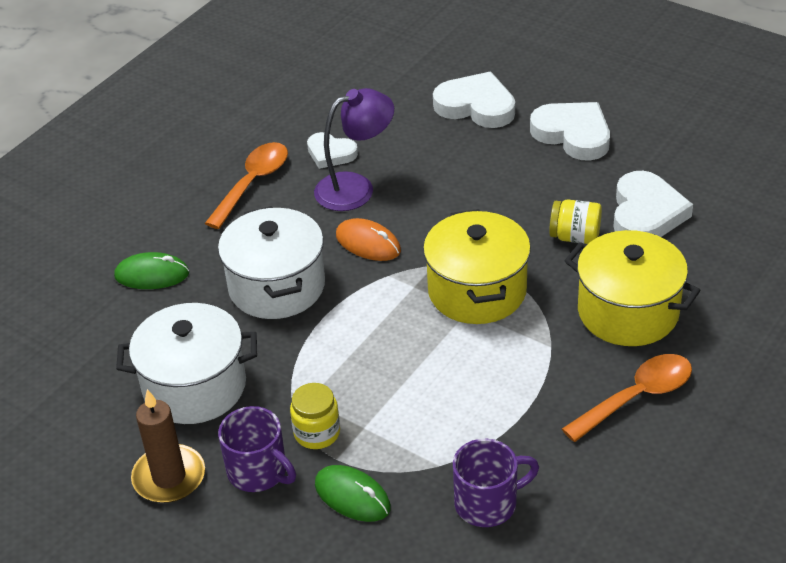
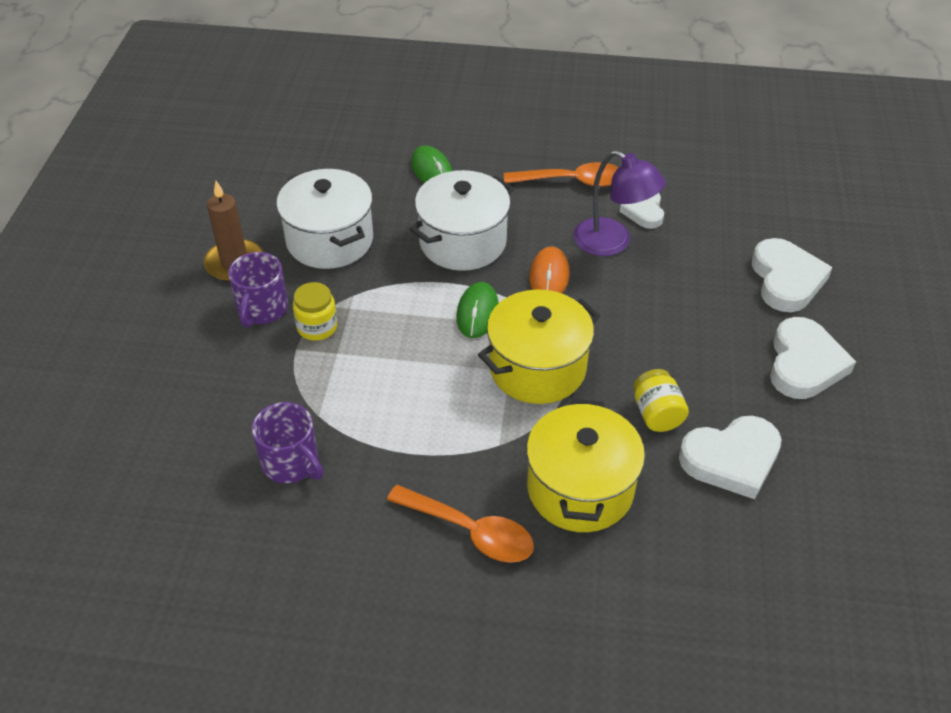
camera: 60 degrees right, 5 degrees up
green mouse [315,465,391,522] -> green mouse moved to [456,282,499,338]

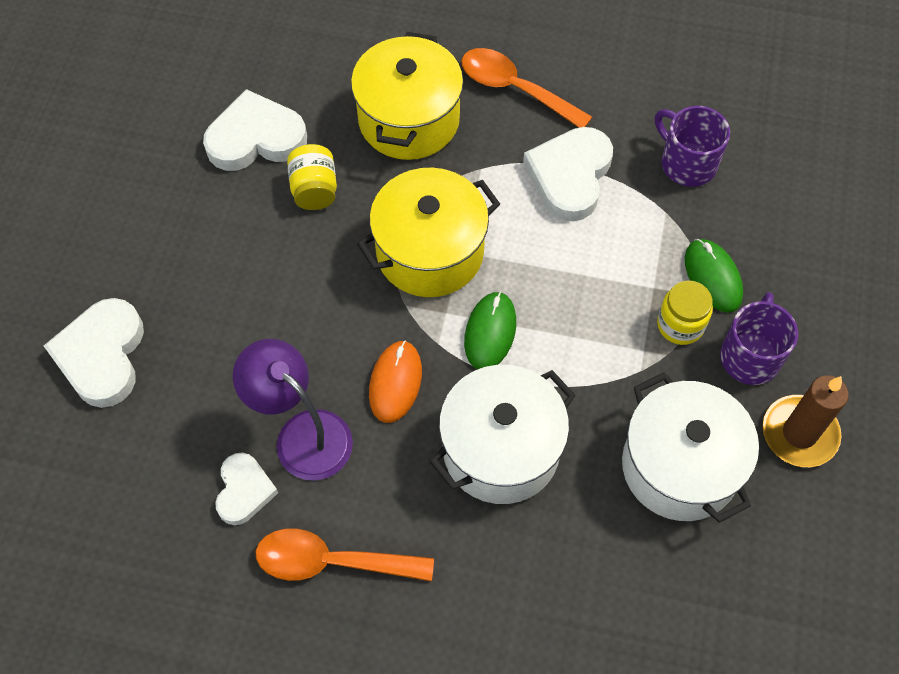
camera: 175 degrees left, 15 degrees up
green mouse [411,145,452,183] -> green mouse moved to [685,239,743,313]
white heart [770,317,856,399] -> white heart moved to [523,127,613,221]

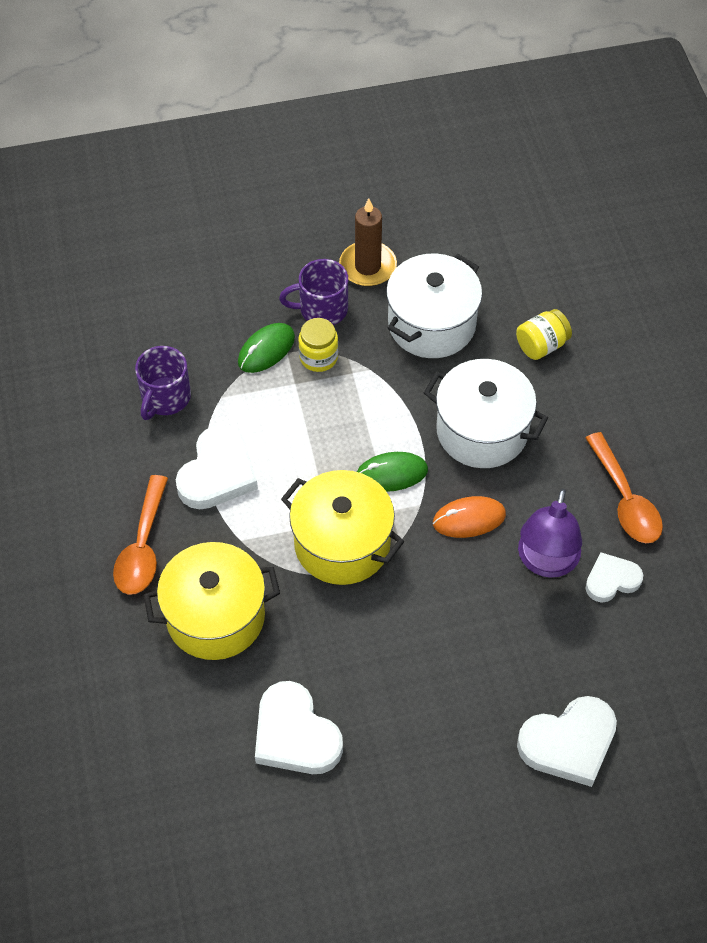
camera: 115 degrees left, 5 degrees down
yellow jar [287,144,337,210] -> yellow jar moved to [516,309,572,360]
white heart [523,127,613,221] -> white heart turned 60 degrees counterclockwise [176,425,258,509]

